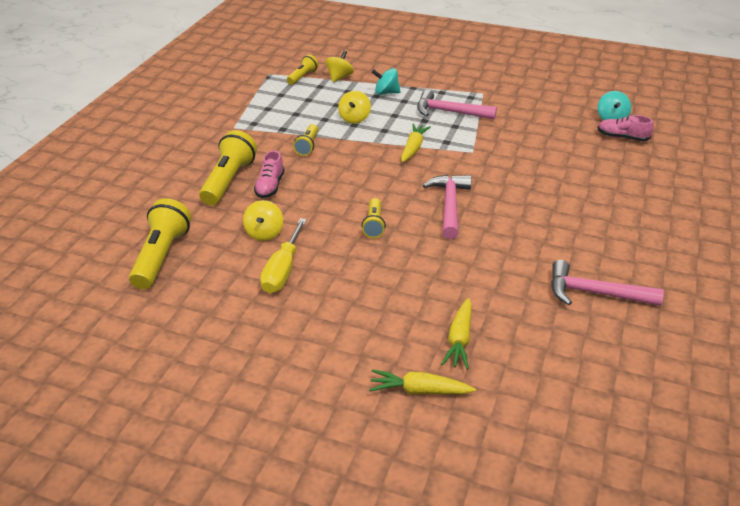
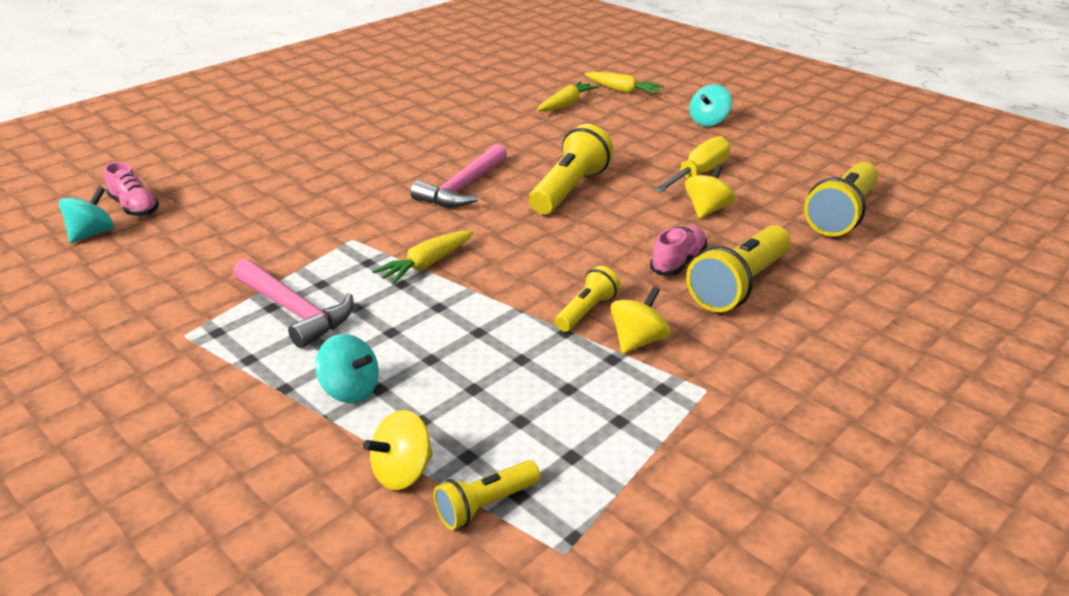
camera: 155 degrees left, 5 degrees down
yellow spinning top [338,91,371,124] -> yellow spinning top moved to [611,286,670,354]
yellow flashlight [362,198,386,238] -> yellow flashlight [529,124,613,214], size x1.79
pink hammer [551,260,664,306] -> none
none -> turquoise spinning top [689,84,732,126]

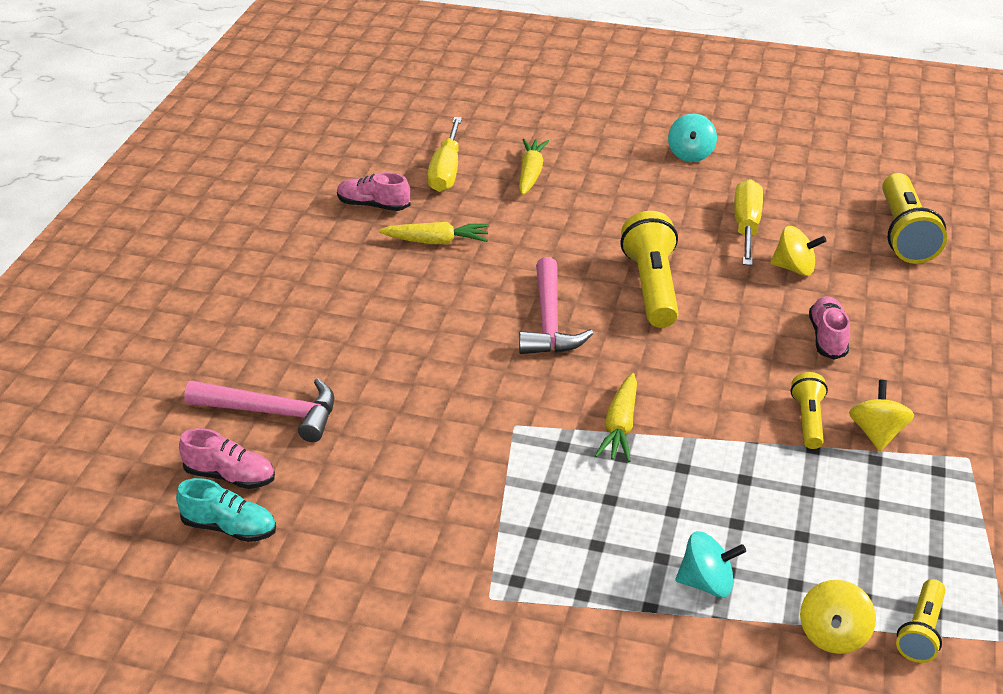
camera: 30 degrees left, 5 degrees up
turquoise spinning top [59,187,114,243] -> turquoise shoe [176,478,276,542]
pink hammer [233,259,354,348] -> pink hammer moved to [184,378,334,442]
yellow carrot [585,72,664,95] -> yellow carrot moved to [379,222,489,244]
yellow spinning top [685,164,735,219] -> yellow spinning top turned 105 degrees clockwise [770,226,827,276]
yellow flashlight [686,225,791,312] -> none
none -> pink shoe [337,172,411,211]
none -> yellow screwdriver [428,117,462,192]

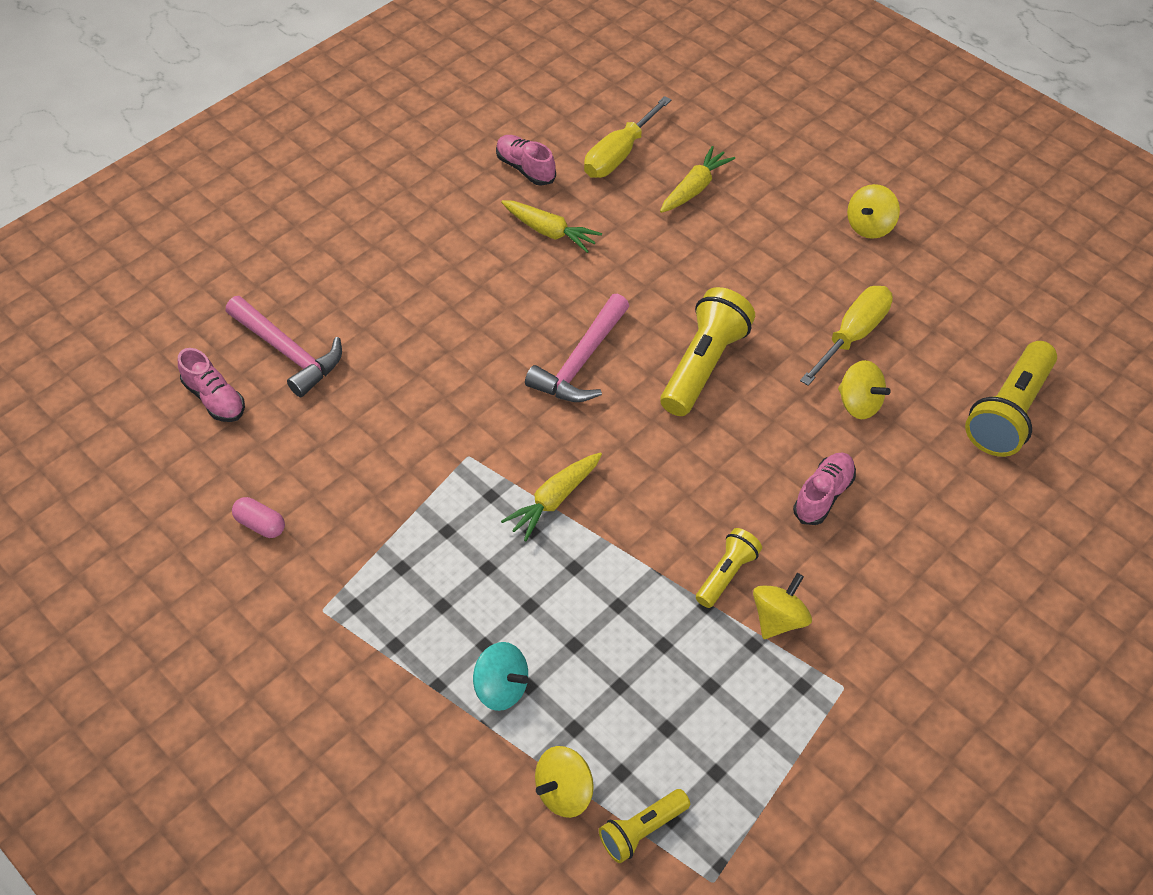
camera: 30 degrees right, 15 degrees up
turquoise shoe [176,478,276,542] -> none
turquoise spinning top [668,114,717,162] -> yellow spinning top [847,184,900,239]
none -> pink capsule [232,497,285,538]

